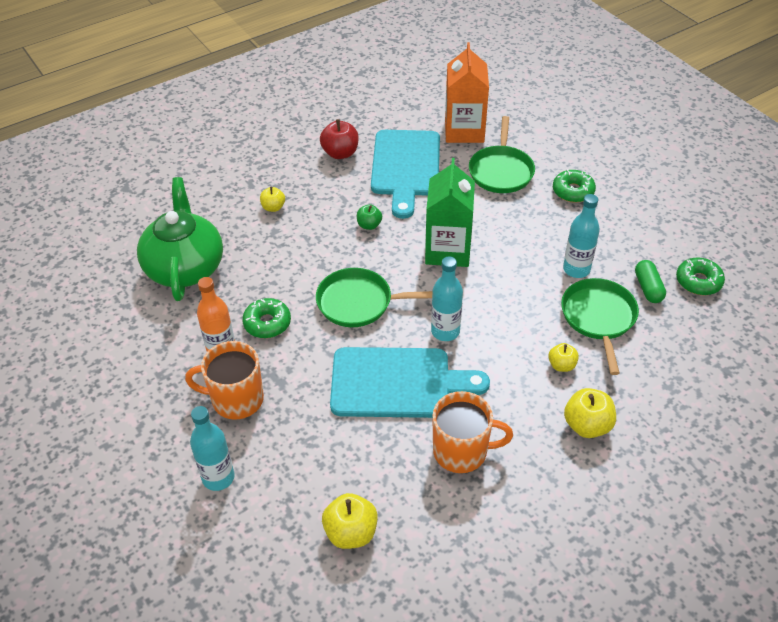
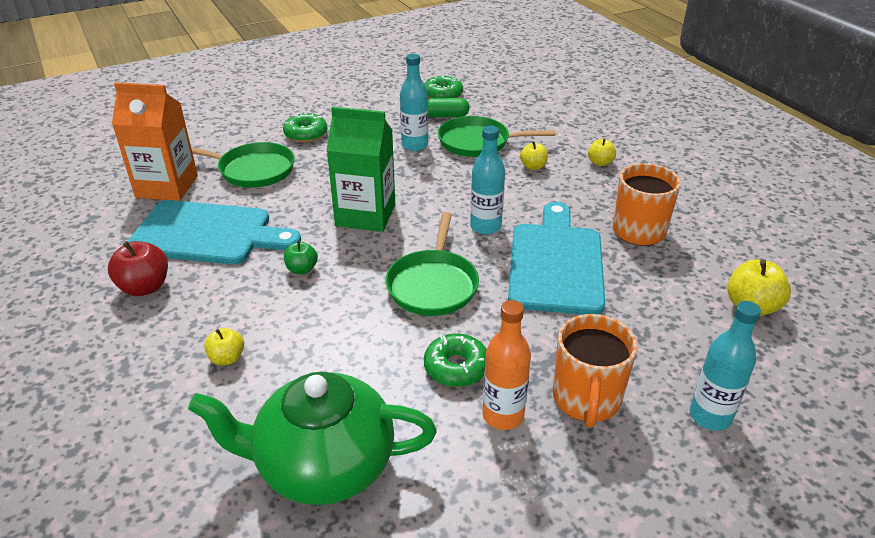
camera: 85 degrees left, 10 degrees down
yellow apple [564,388,616,438] -> yellow apple [588,139,616,166], size x0.62

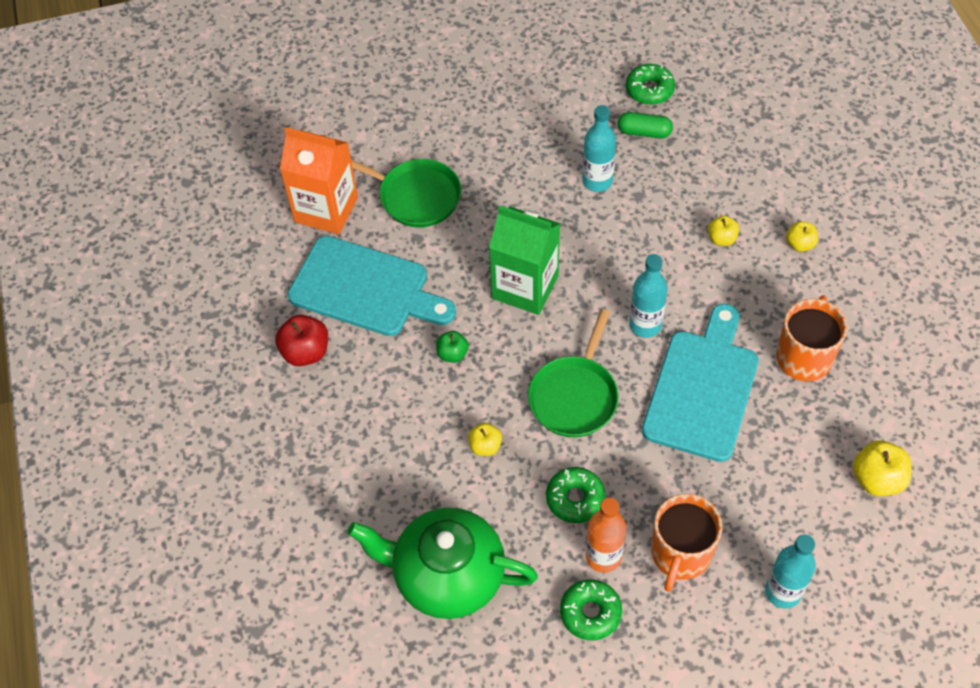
camera: 15 degrees right, 20 degrees up
yellow apple [204,328,244,365] -> yellow apple moved to [468,423,502,456]
green donut [283,112,328,142] -> green donut moved to [560,579,622,640]
green pan [438,116,555,157] -> none

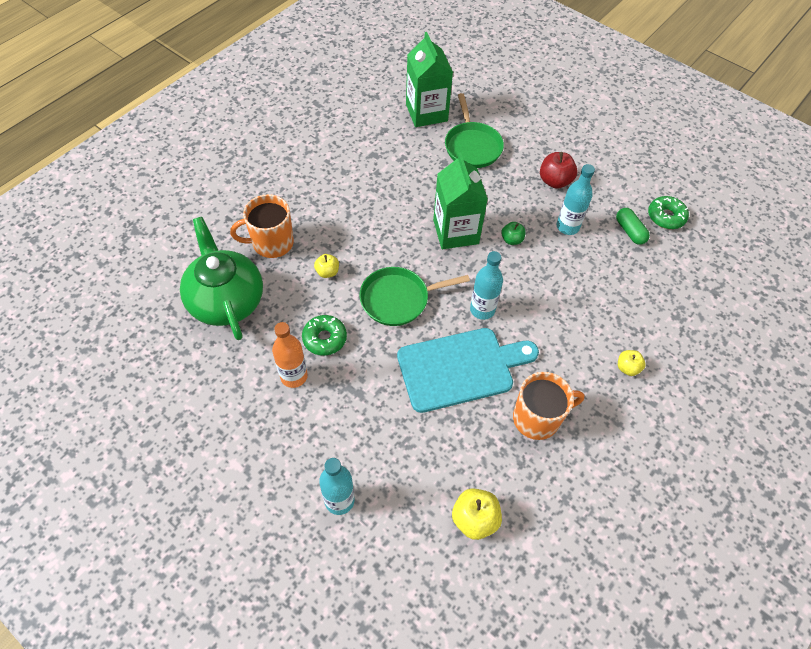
camera: 50 degrees right, 0 degrees up
red apple [275,315,328,366] -> red apple moved to [540,152,578,189]
orange carton [280,127,358,234] -> green carton [406,32,453,127]
turquoise cutting board [288,236,456,336] -> none
green apple [436,331,469,363] -> green apple moved to [501,222,526,245]
green donut [560,579,622,640] -> none
orange mug [652,494,722,592] -> orange mug moved to [230,194,294,258]
yellow apple [708,216,739,246] -> none

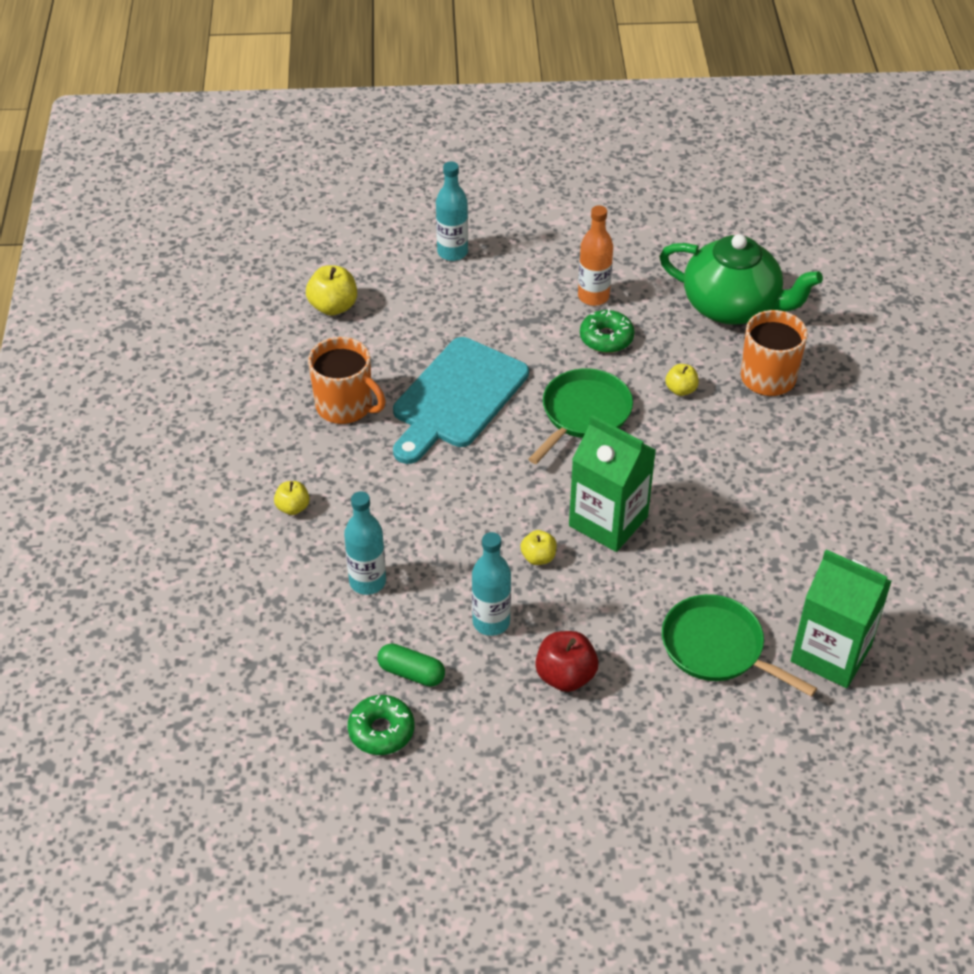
camera: 140 degrees right, 10 degrees down
turquoise bottle [470,251,503,320] -> turquoise bottle moved to [344,491,386,595]
green apple [501,222,526,245] -> yellow apple [521,530,557,565]
orange mug [513,372,585,440] -> orange mug turned 90 degrees counterclockwise [308,337,386,424]

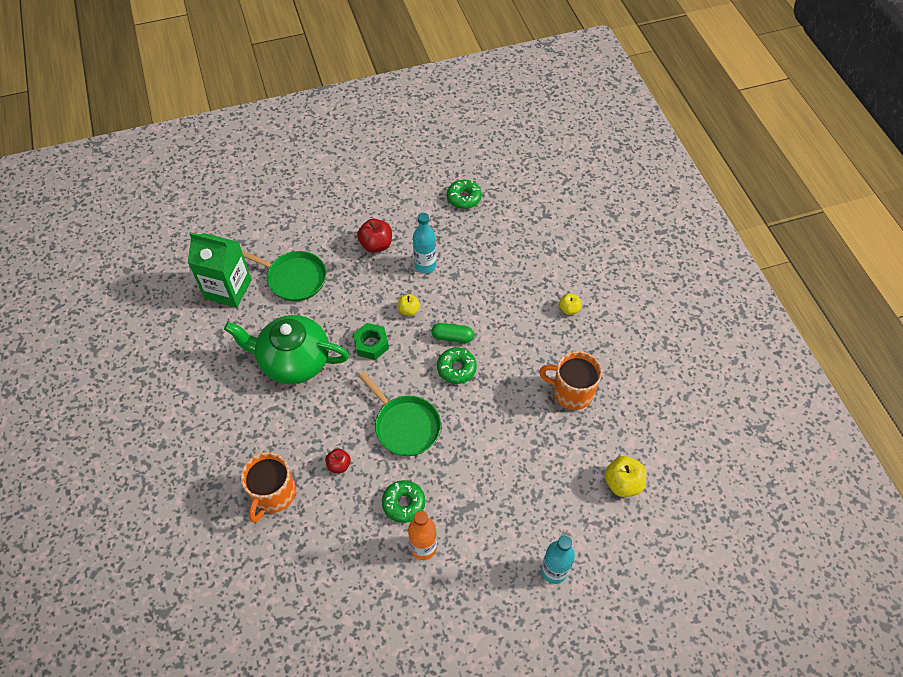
camera: 165 degrees right, 10 degrees up
turquoise bottle [344,491,386,595] -> none
green capsule [377,643,445,687] -> green capsule moved to [431,323,474,343]
turquoise cutting board [393,337,529,464] -> none
green pan [529,368,633,464] -> green pan turned 60 degrees counterclockwise [359,372,441,456]
green carton [569,415,656,552] -> green nut [353,323,389,360]
green teapot [659,234,823,325] -> green teapot moved to [224,315,349,384]
yellow apple [665,364,699,396] -> red apple [325,448,351,473]
none -> green donut [437,348,477,384]

